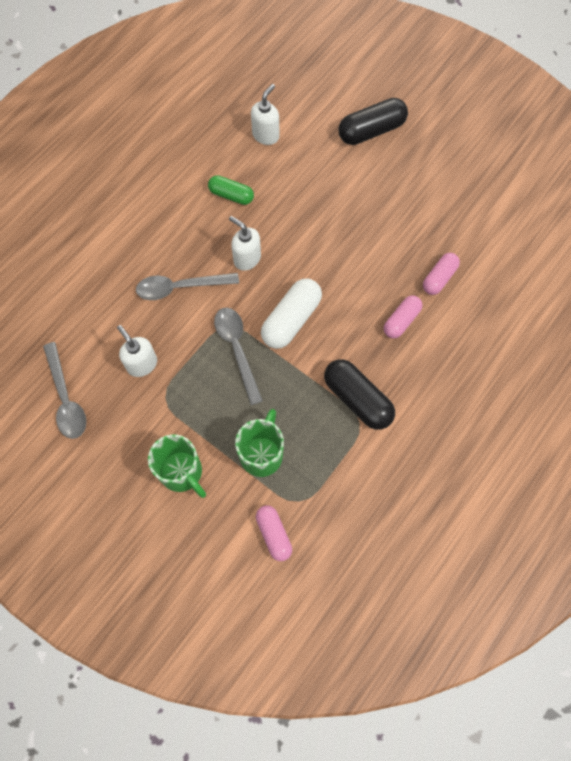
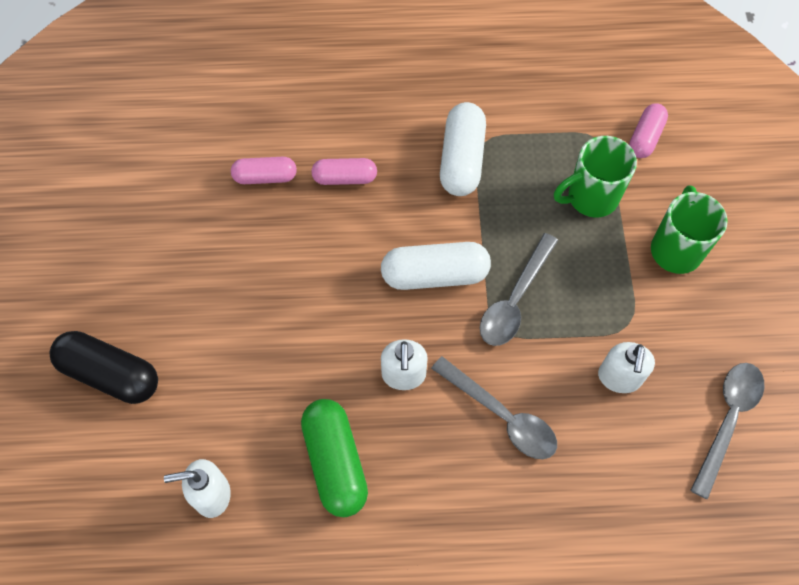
camera: 130 degrees left, 5 degrees down
green capsule [208,175,254,205] -> green capsule [301,399,368,517], size x1.58
black capsule [324,359,395,430] -> white capsule [440,102,486,196]

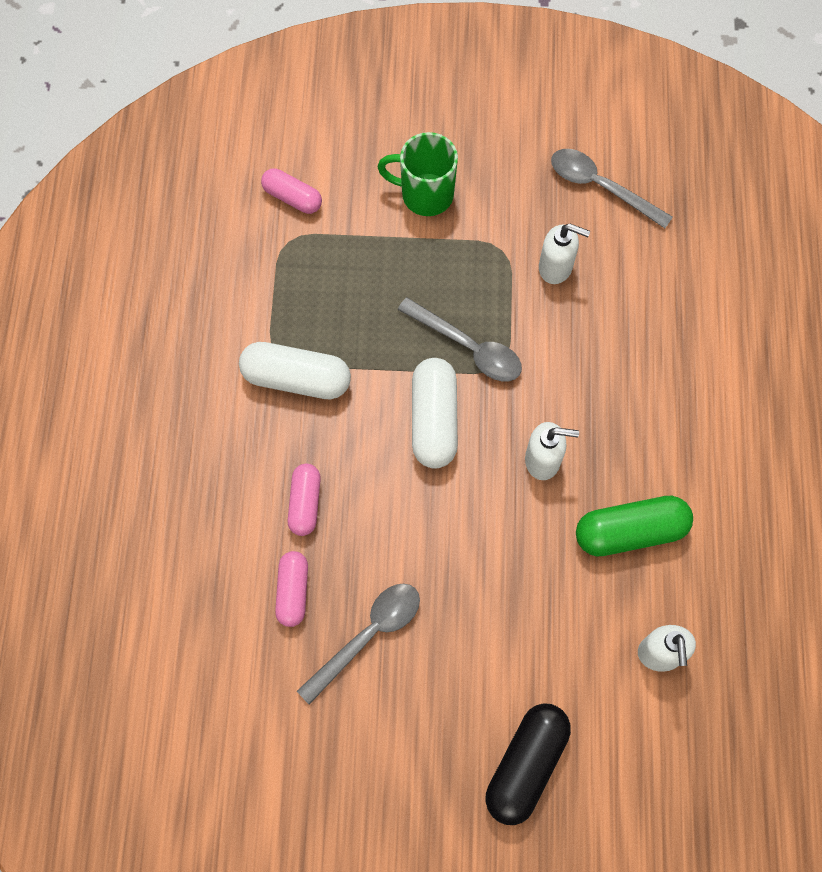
camera: 85 degrees left, 5 degrees up
grey spoon [431,356,557,459] -> grey spoon moved to [297,584,420,705]
green mug [554,136,637,218] -> none

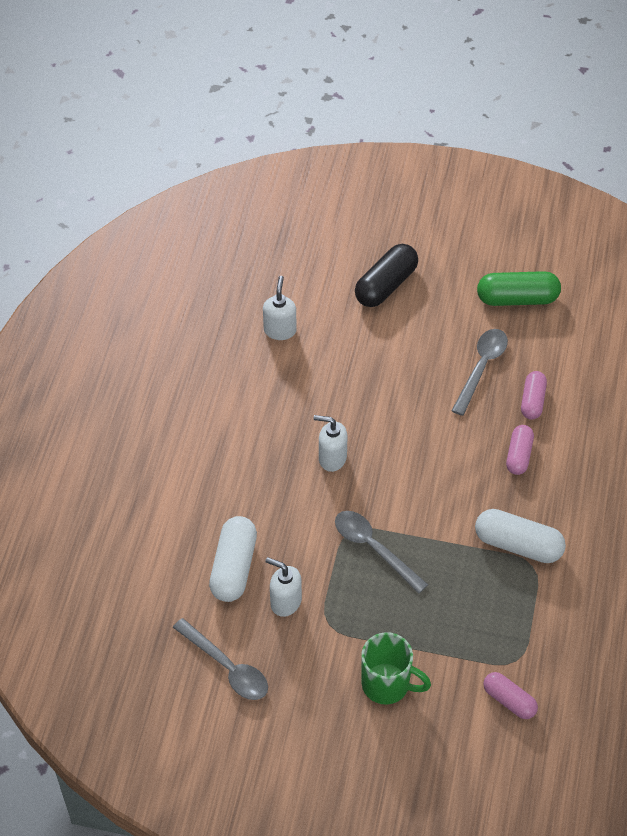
camera: 170 degrees left, 15 degrees down
grey spoon [297,584,420,705] -> grey spoon turned 150 degrees clockwise [451,329,508,416]
white capsule [412,358,458,468] -> white capsule moved to [209,516,257,602]
green capsule [576,496,693,556] -> green capsule moved to [477,271,561,306]

